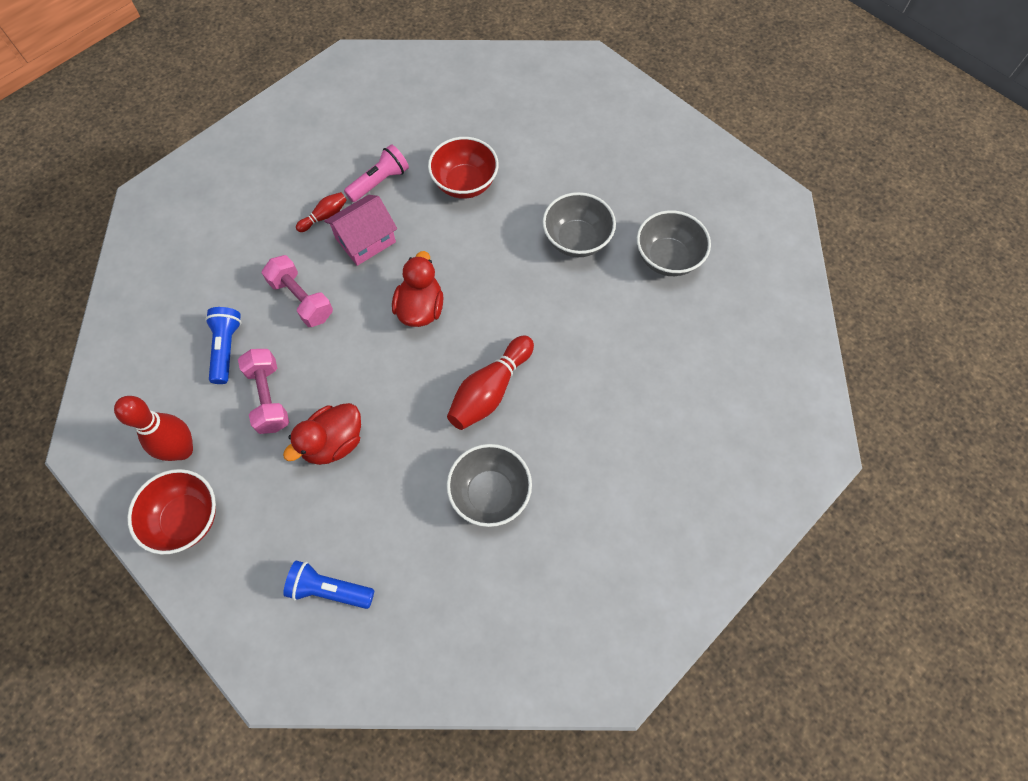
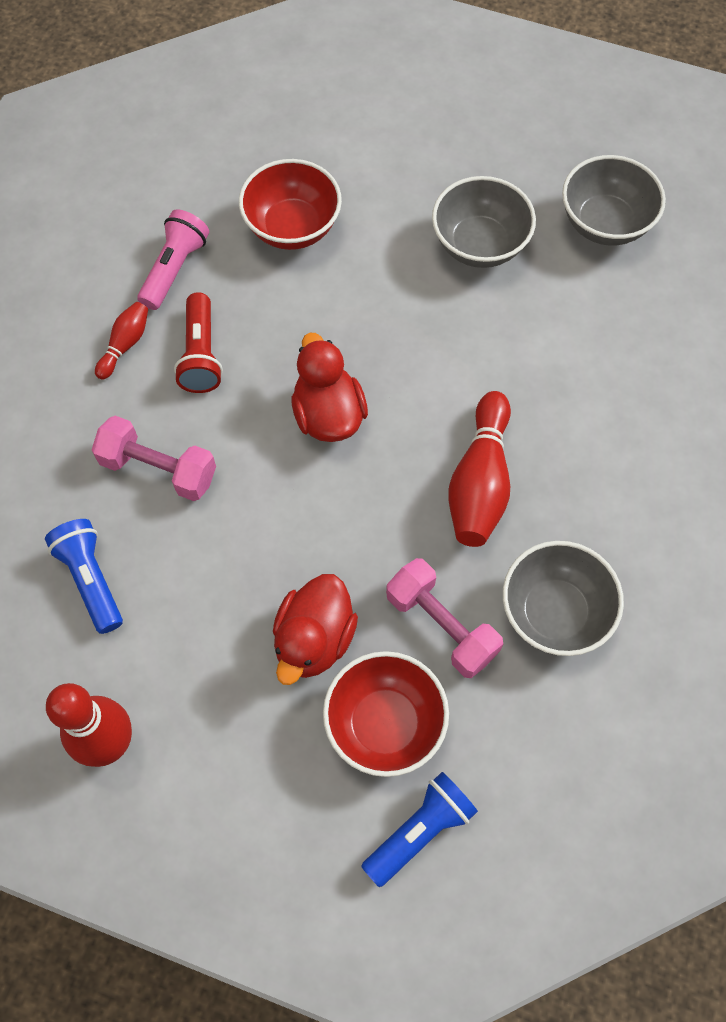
camera: 25 degrees left, 0 degrees up
red bowl [127,469,216,555] -> red bowl moved to [323,651,449,777]
pink dumbbell [238,349,289,434] -> pink dumbbell moved to [386,558,503,678]
blue flashlight [283,561,374,609] -> blue flashlight turned 150 degrees clockwise [361,772,478,887]
pink house [324,195,397,266] -> red flashlight [174,292,223,393]

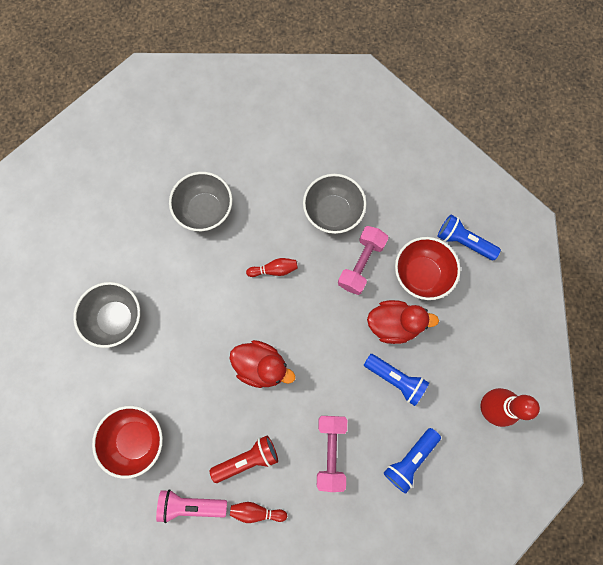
camera: 110 degrees left, 10 degrees up
red duck [292,333,368,442] -> red duck turned 120 degrees counterclockwise [229,340,296,388]
red bowling pin [449,391,511,547] -> red bowling pin [246,258,298,277], size x0.53
grey bowl [562,155,666,246] -> grey bowl moved to [169,172,232,231]
none -> blue flashlight [364,354,429,406]

